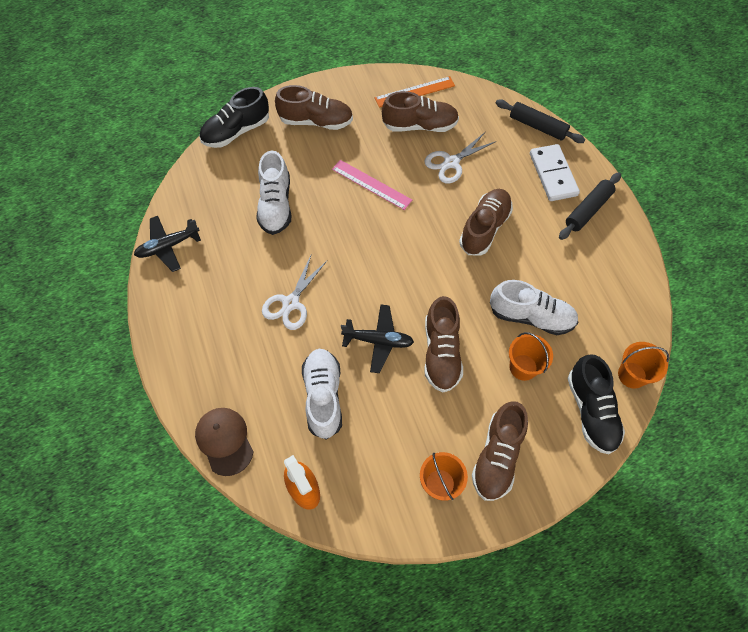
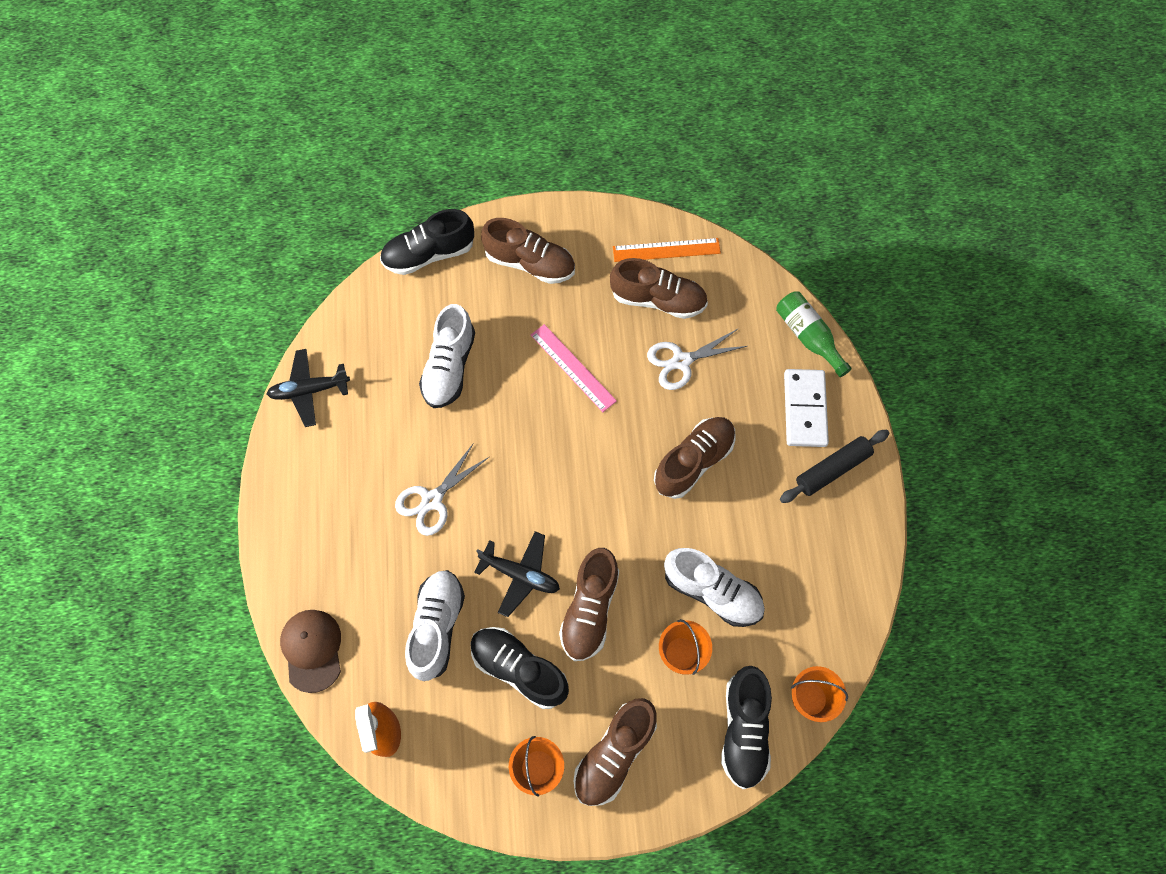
camera: 15 degrees right, 5 degrees up
black rolling pin [496,99,585,143] -> green bottle [776,291,852,377]
none -> black shoe [471,627,569,709]

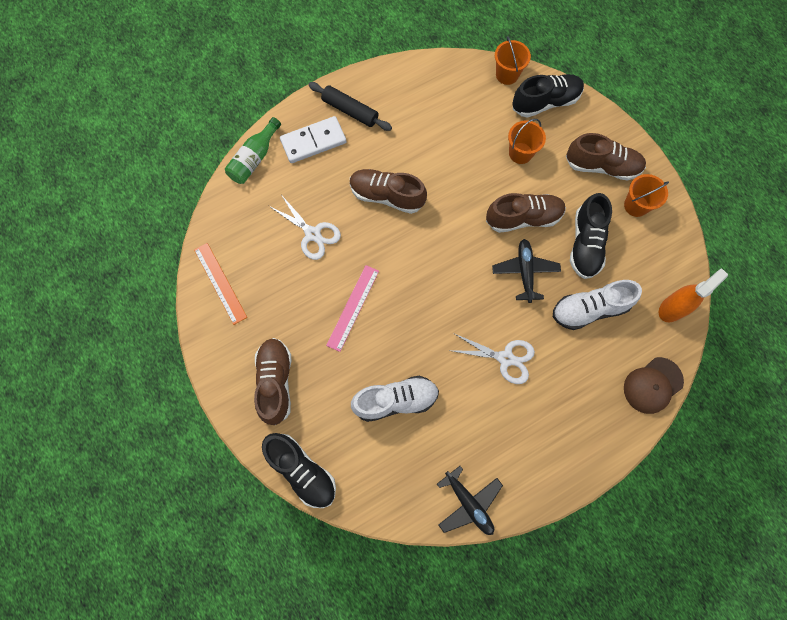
camera: 115 degrees left, 5 degrees up
brown shoe [610,258,708,319] -> none
white shoe [664,548,765,627] -> none

